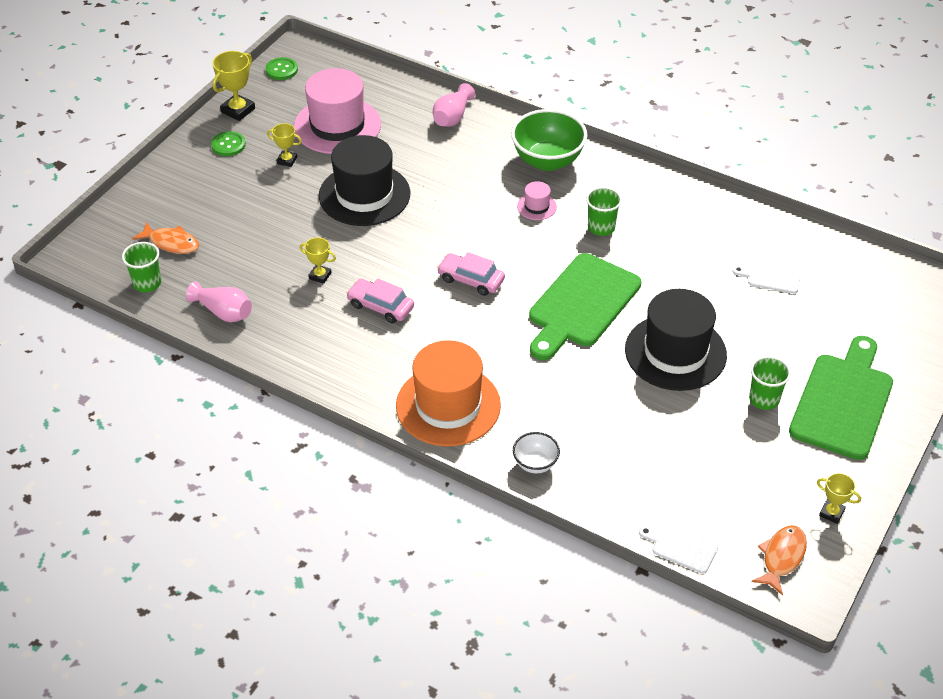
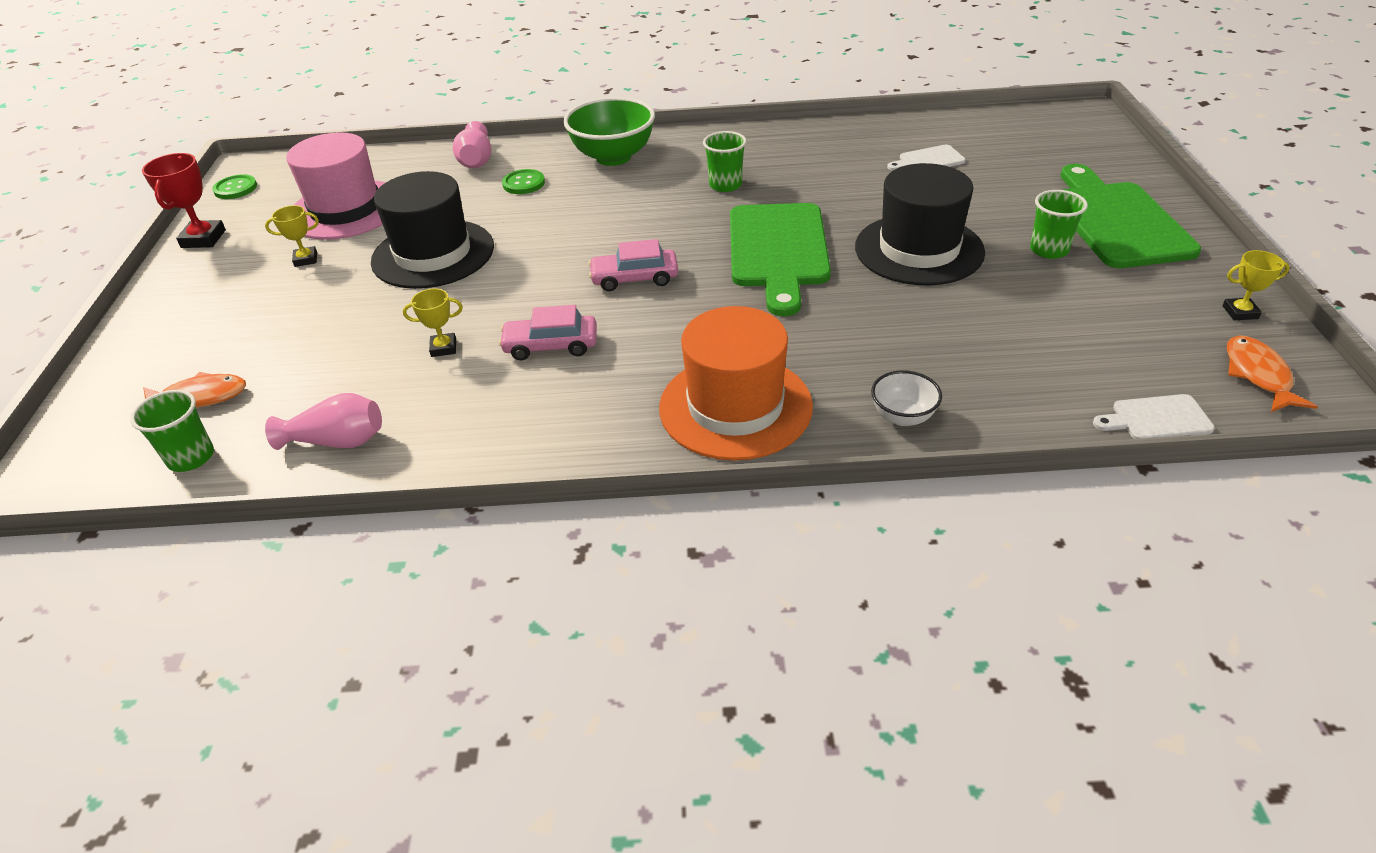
camera: 30 degrees left, 5 degrees down
green button [211,131,246,156] -> green button moved to [502,169,545,194]
yellow trophy [212,51,255,121] -> red trophy [142,153,226,248]
pink hat [517,181,557,220] -> none

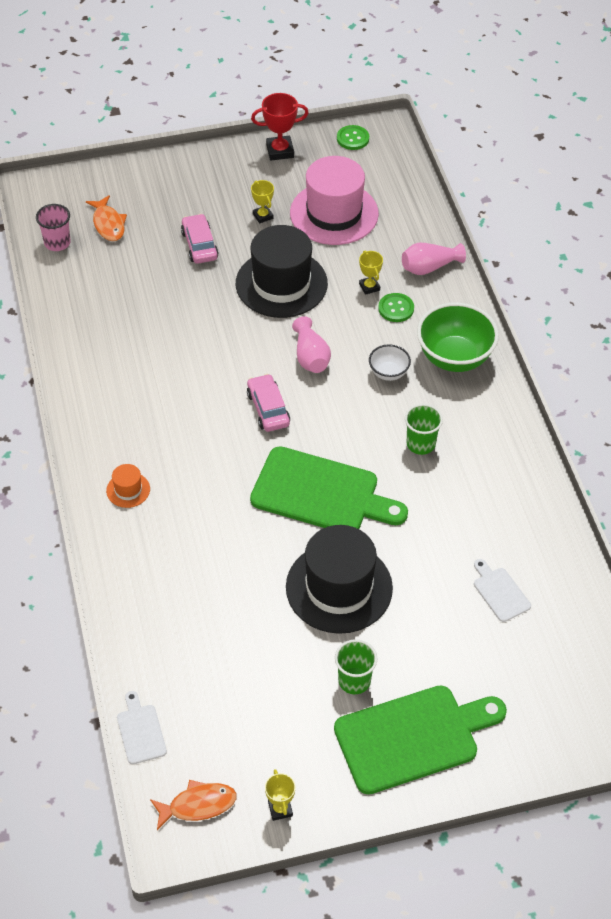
camera: 75 degrees right, 10 degrees up
green cup [130,390,214,472] -> pink cup [36,204,71,251]
pink vase [265,393,382,450] -> pink vase moved to [292,316,331,373]
yellow trophy [403,288,463,357] -> yellow trophy moved to [359,251,383,295]
pink car [499,305,597,360] -> pink car moved to [181,214,219,264]
orange hat [659,306,813,461] -> orange hat [106,464,150,508], size x0.43
green cutting board [730,203,831,316] -> green cutting board turned 150 degrees counterclockwise [250,446,408,529]
white bowl [871,370,942,426] -> white bowl moved to [369,344,411,381]

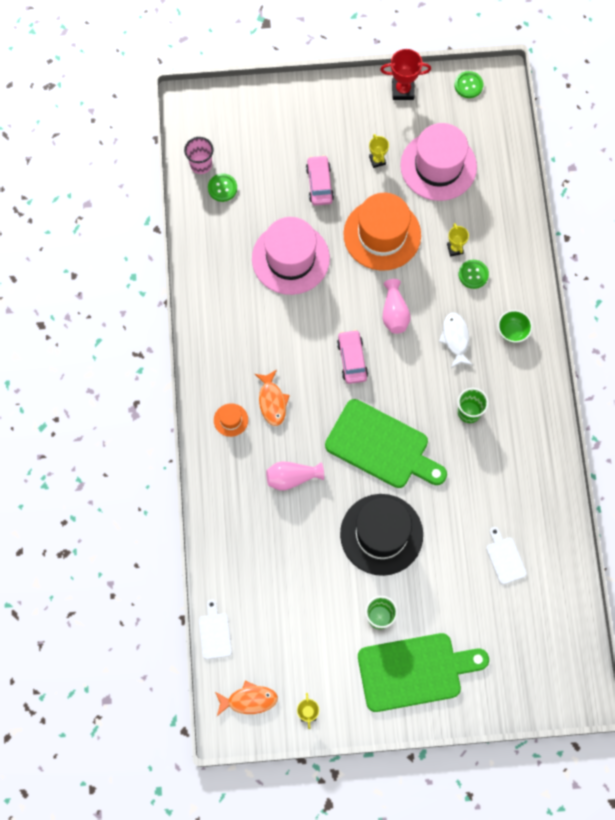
camera: 10 degrees right, 20 degrees up
orange fish [86,195,127,241] -> orange fish moved to [255,370,290,426]
black hat [236,225,328,318] -> orange hat [343,193,421,271]
white bowl [369,344,411,381] -> white fish [439,312,473,368]
pink vase [402,243,466,275] -> pink vase moved to [266,461,324,491]
green bowl [417,303,499,372] -> green bowl [498,310,532,343], size x0.52
none -> green button [208,174,237,202]
none -> pink hat [252,217,330,295]

